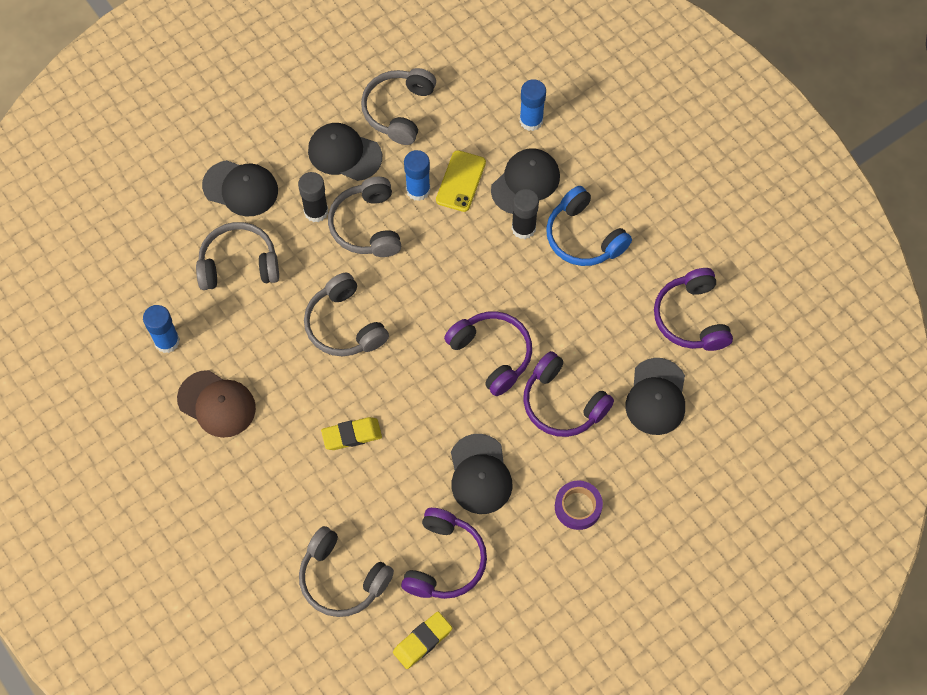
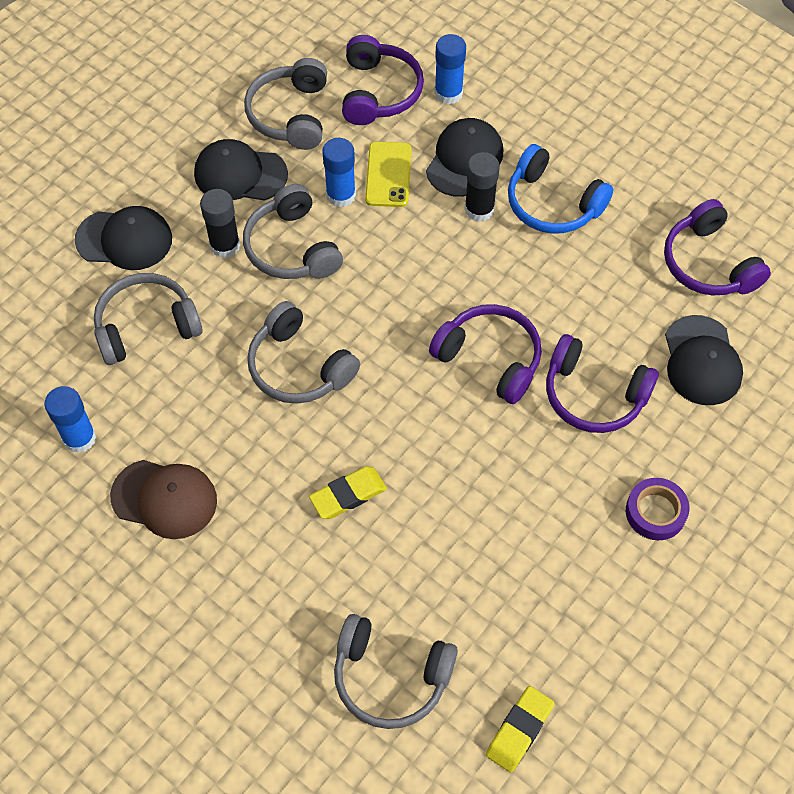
camera: 15 degrees left, 5 degrees down
purple headphones [401,508,487,599] -> purple headphones moved to [342,35,424,125]
black cap [451,434,513,514] -> none

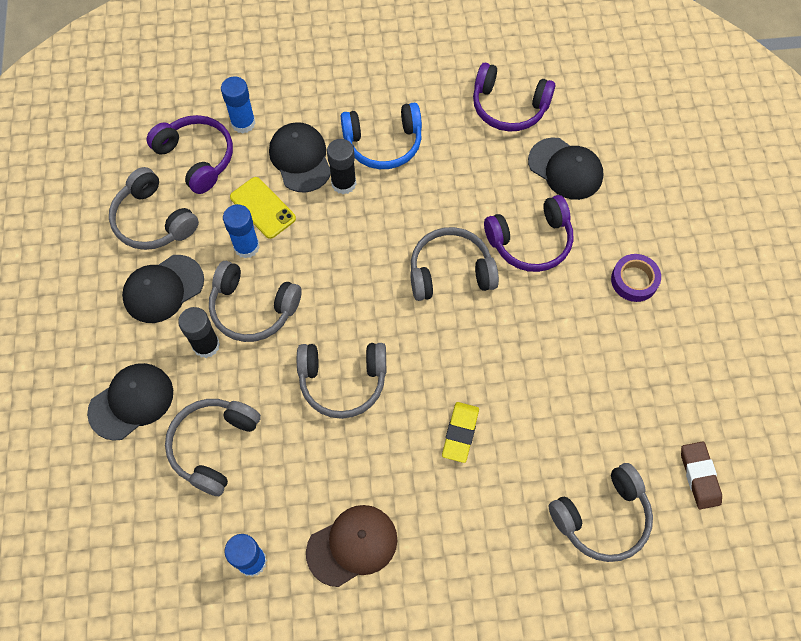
camera: 45 degrees left, 5 degrees up
purple headphones [429,304,542,404] -> grey headphones [410,227,499,301]
yellow eraser [486,686,555,773] -> brown eraser [681,441,722,509]

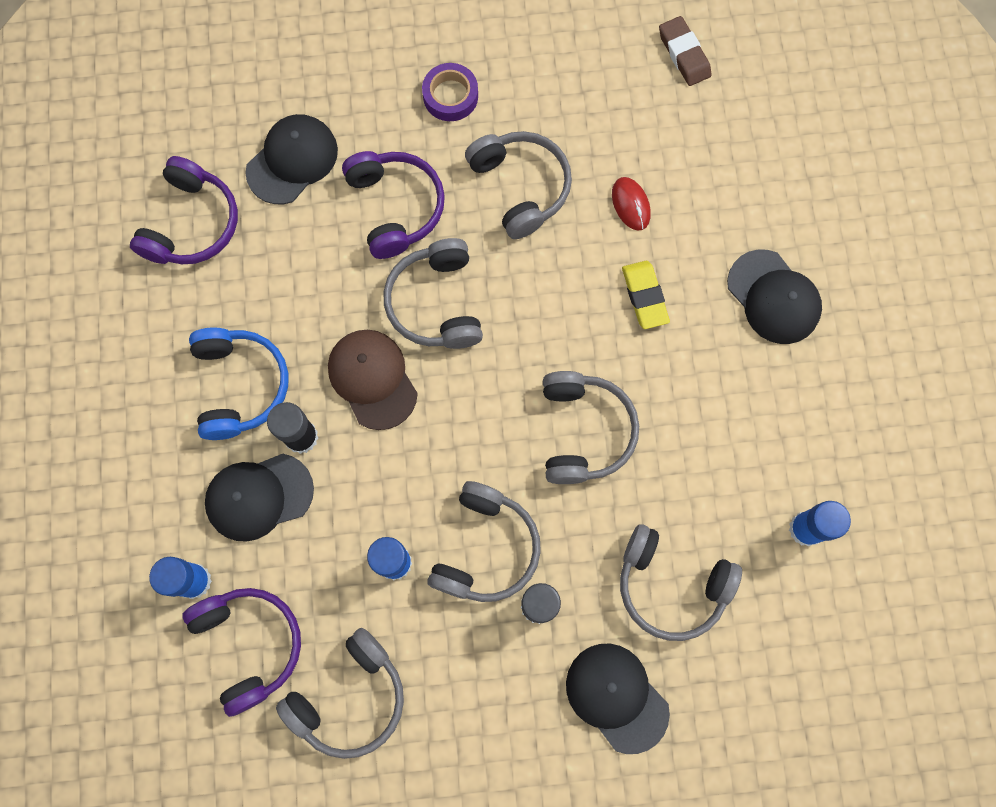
camera: 90 degrees left, 10 degrees up
black cap [122,255,204,323] -> black cap moved to [727,249,822,344]
purple headphones [146,115,233,194] -> purple headphones turned 105 degrees clockwise [182,588,301,717]
yellow phone [230,177,296,239] -> none
brown cap [306,505,397,587] -> brown cap moved to [328,330,418,430]
yellow eraser [442,402,479,463] -> yellow eraser turned 60 degrees clockwise [622,261,670,329]
grey headphones [549,463,653,562] -> grey headphones moved to [465,131,572,239]
brown eraser [681,441,722,509] -> brown eraser turned 75 degrees clockwise [659,16,712,86]
none -> red mouse [612,177,651,231]

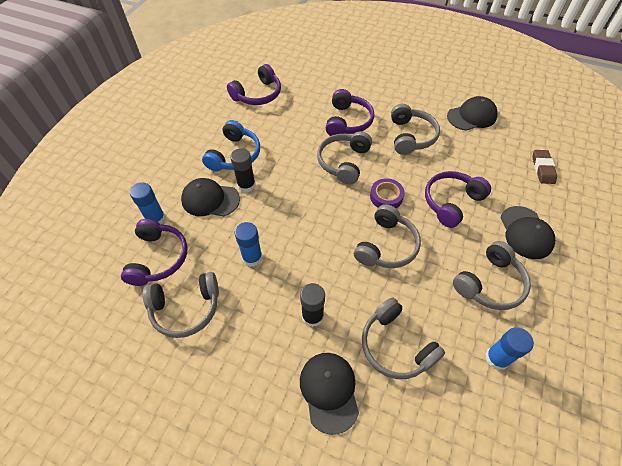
camera: 30 degrees right, 20 degrees down
black cap [245,114,338,204] -> black cap moved to [447,96,498,131]
brown cap [328,330,418,430] -> none
purple tape [422,63,478,121] -> purple tape moved to [370,178,405,208]
grey headphones [427,481,541,602] -> grey headphones moved to [453,241,531,310]
red mouse [612,177,651,231] -> none
yellow eraser [622,261,670,329] -> purple headphones [425,171,491,228]
brown eraser [659,16,712,86] -> brown eraser moved to [532,150,557,184]

